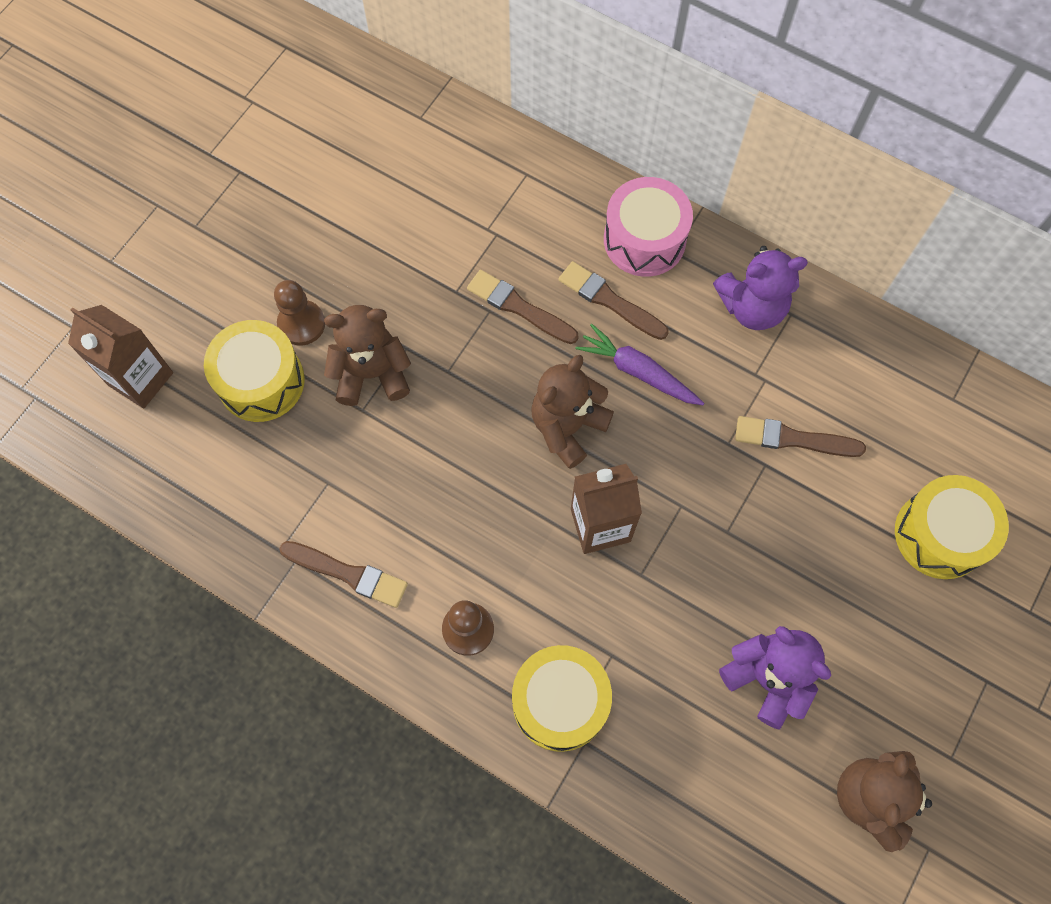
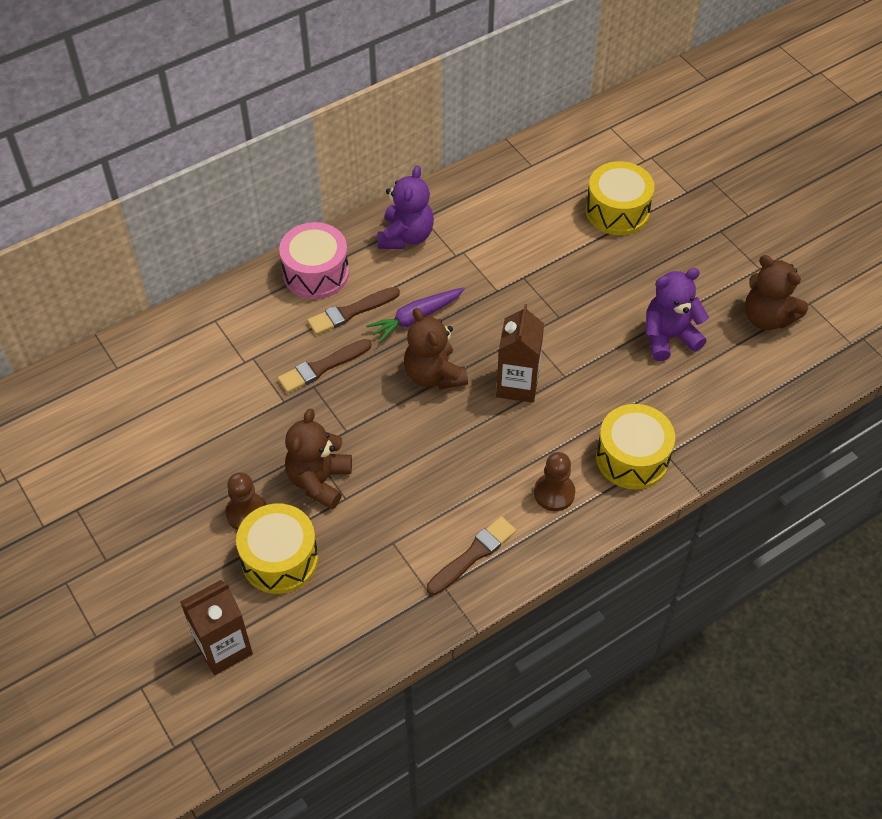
camera: 65 degrees left, 15 degrees down
brown brush [735,416,866,457] -> none

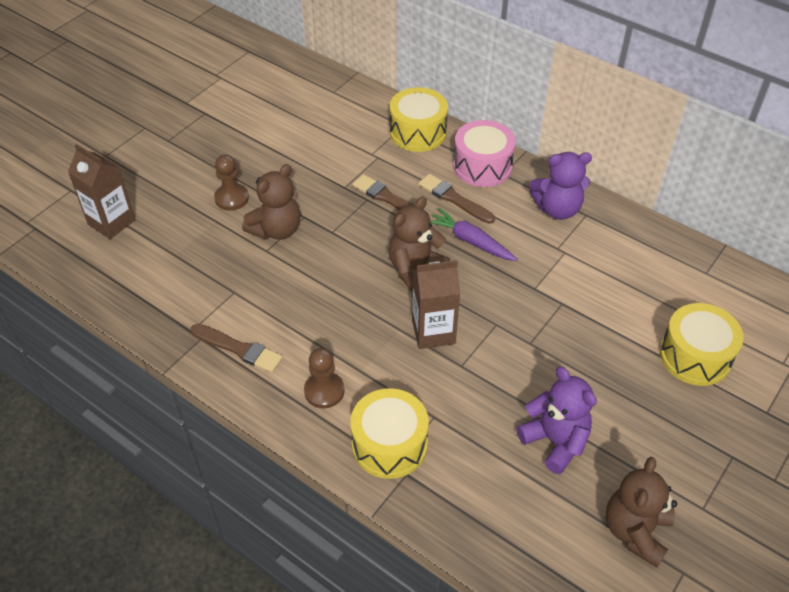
camera: 70 degrees right, 5 degrees down
yellow drum [236,503,318,594] -> yellow drum moved to [390,87,448,152]
brown teddy bear [285,408,352,509] -> brown teddy bear turned 135 degrees clockwise [242,164,301,240]

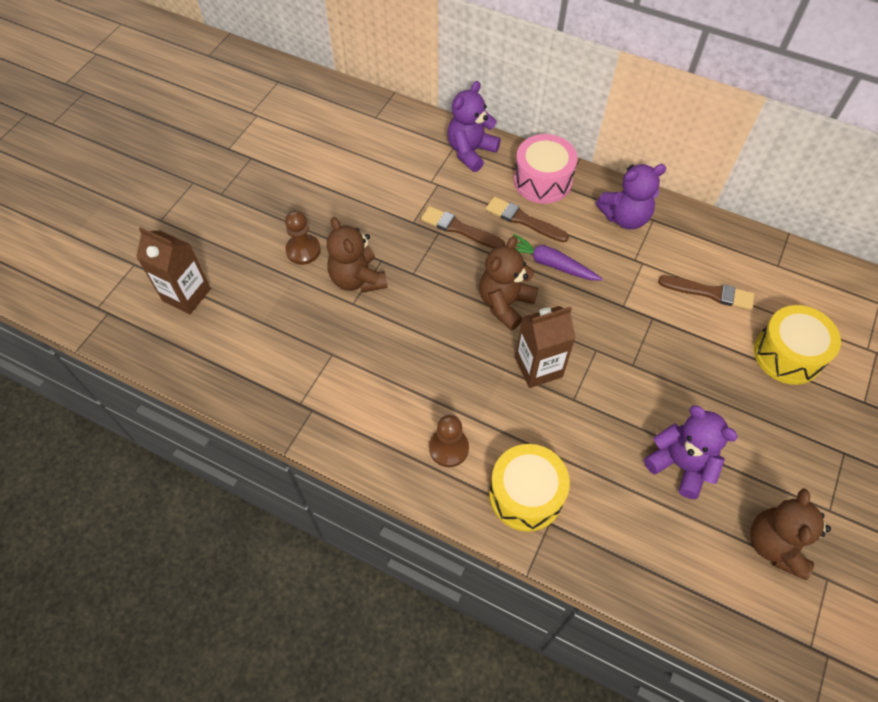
camera: 10 degrees left, 10 degrees up
brown brush [191,324,283,373] -> brown brush moved to [658,275,754,310]
brown teddy bear [242,164,301,240] -> brown teddy bear turned 120 degrees clockwise [327,217,388,293]
yellow drum [390,87,448,152] -> purple teddy bear [447,81,501,172]

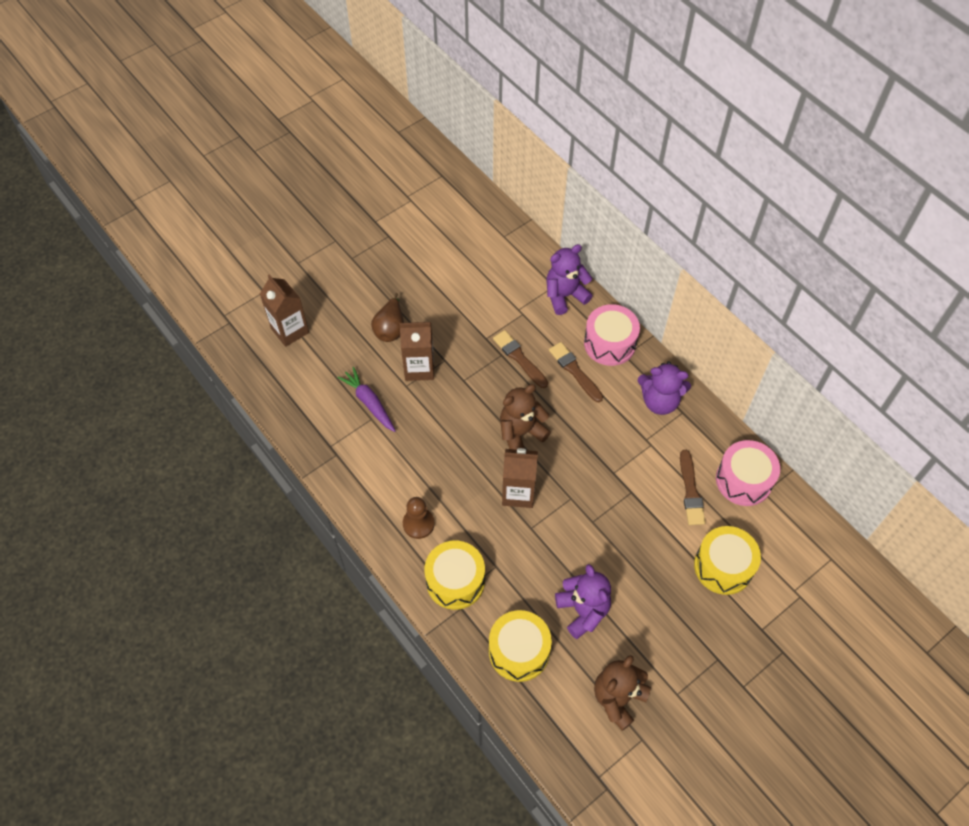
camera: 25 degrees right, 0 degrees up
brown pawn [285,211,321,265] -> brown pear [371,293,404,342]
brown teddy bear [327,217,388,293] -> brown carton [399,322,434,381]
purple carrot [513,234,603,280] -> purple carrot moved to [337,367,395,432]
brown brush [658,275,754,310] -> brown brush turned 45 degrees clockwise [680,450,706,525]
none -> yellow drum [489,610,552,682]
none -> pink drum [716,440,780,506]

